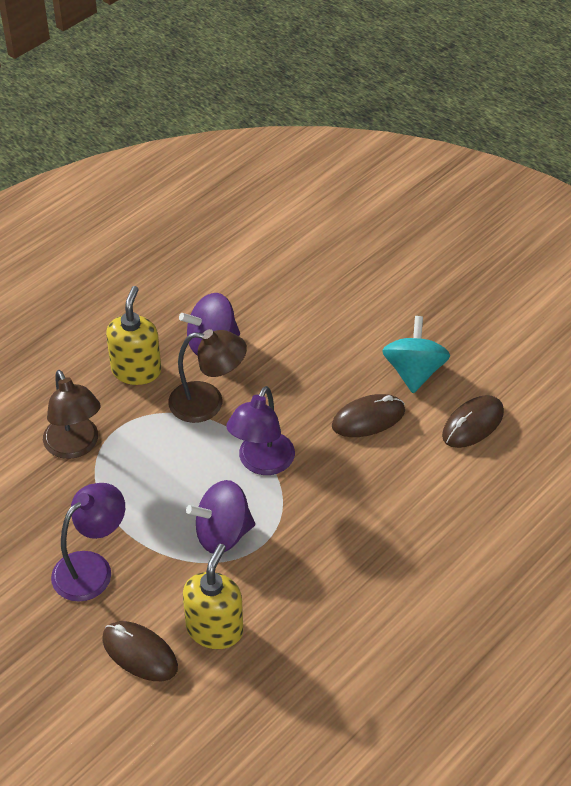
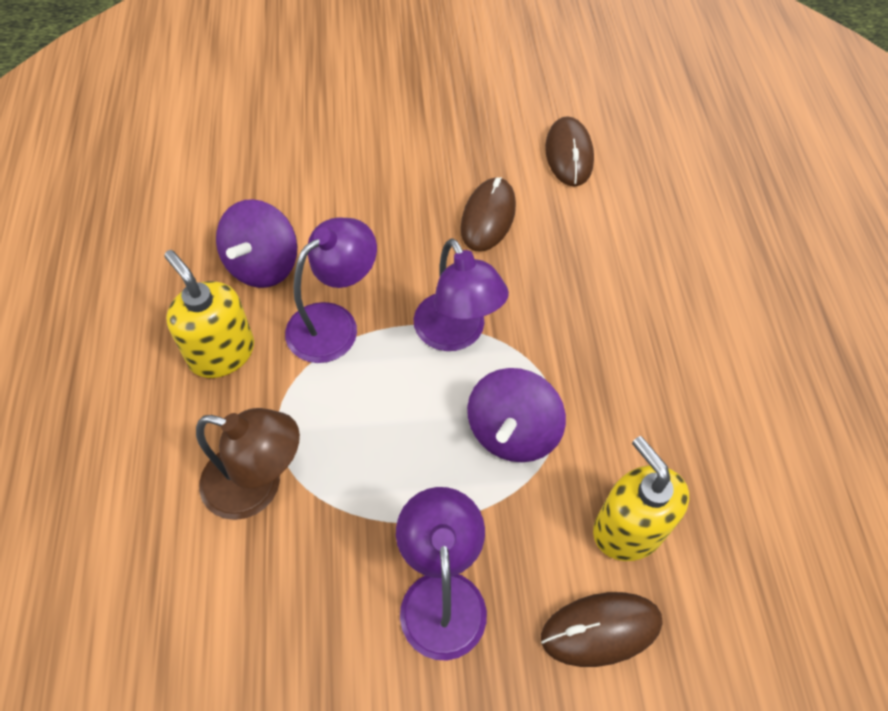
camera: 50 degrees left, 10 degrees up
brown lamp [168,329,247,423] -> purple lamp [285,217,377,363]
turquoise spinning top [382,316,450,393] -> none

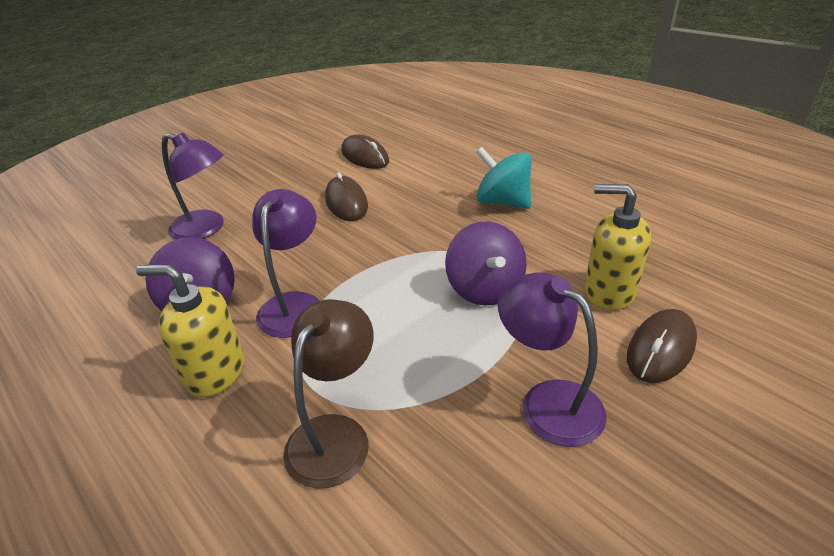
camera: 35 degrees left, 20 degrees down
brown lamp [196,408,300,520] -> brown lamp turned 45 degrees counterclockwise [283,299,374,489]
purple lamp [414,238,509,351] -> purple lamp moved to [162,133,224,240]
none -> turquoise spinning top [476,147,532,209]

